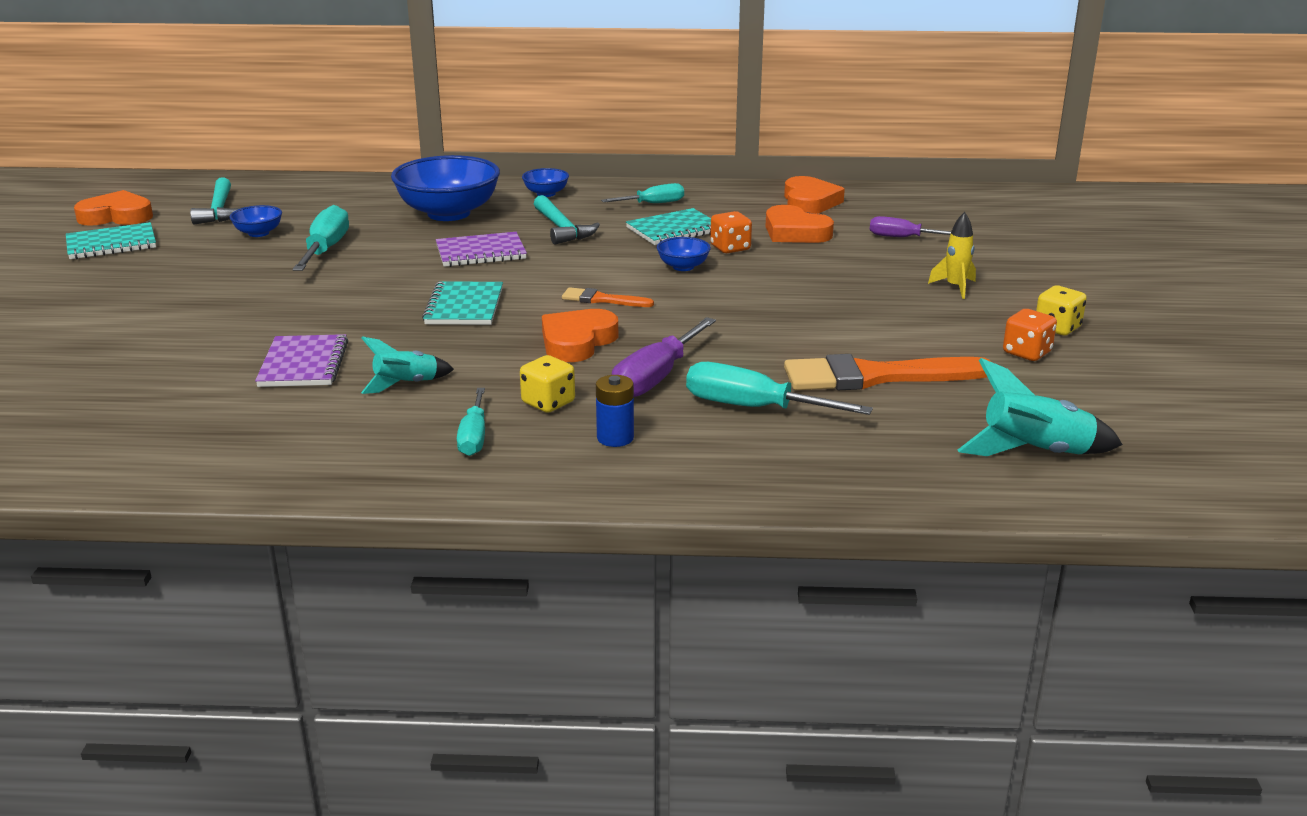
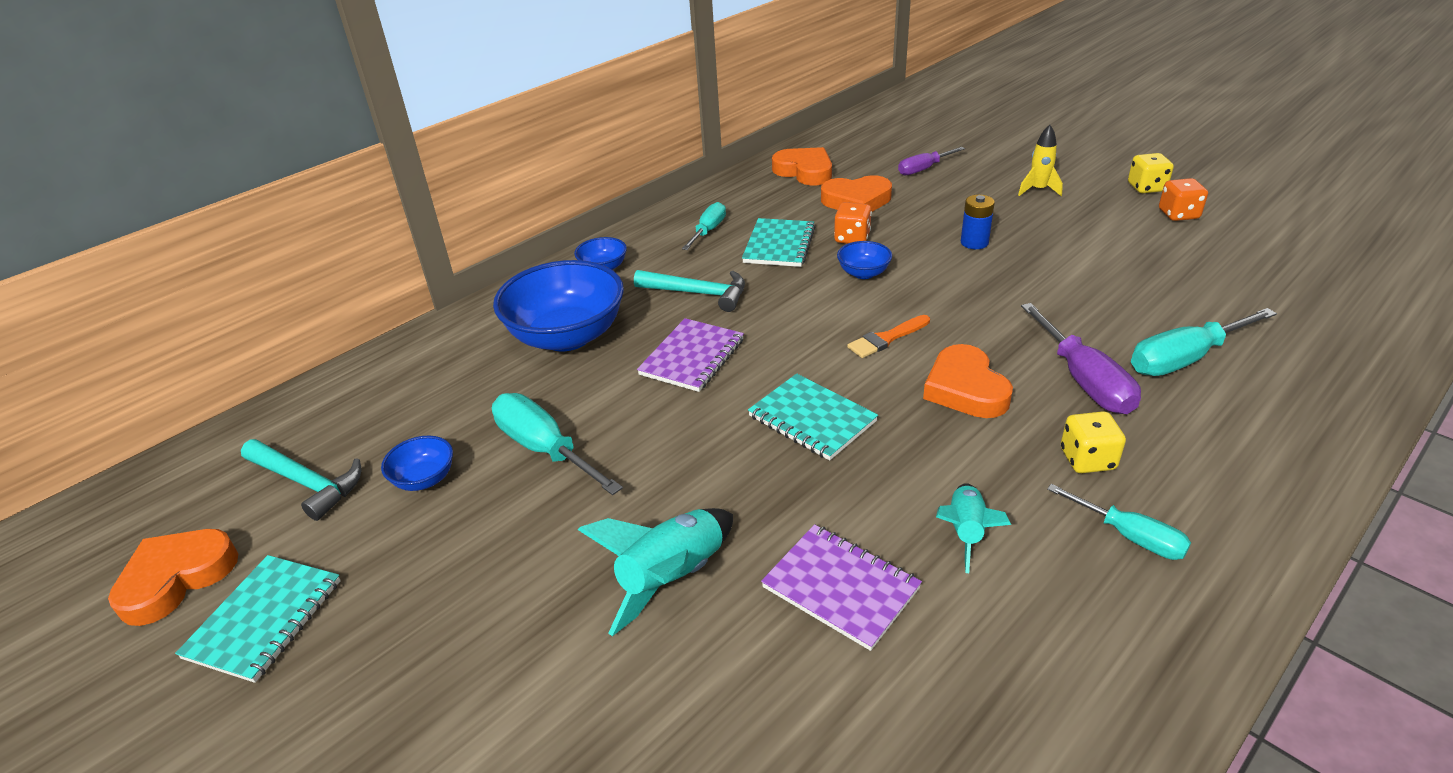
camera: 45 degrees left, 10 degrees up
blue battery [596,375,634,447] -> blue battery moved to [961,195,995,249]
orange brush [784,354,991,390] -> none
turquoise rocket [958,358,1123,456] -> turquoise rocket moved to [578,508,733,636]

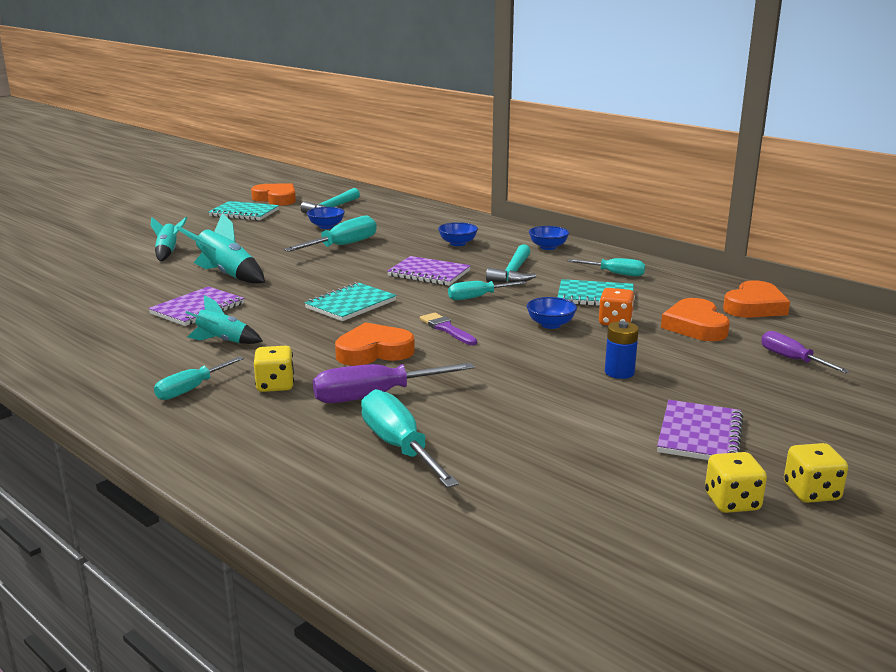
camera: 85 degrees right, 15 degrees down
blue bowl [493,260,624,351] -> blue bowl [438,222,478,246], size x0.46
orange brush [847,315,930,358] -> purple brush [420,313,477,345]
yellow rocket [1018,125,1063,196] -> none
orange dice [1159,178,1208,221] -> yellow dice [705,452,767,513]
none -> turquoise rocket [151,217,187,261]
none -> turquoise screwdriver [448,281,527,300]
none -> purple notebook [657,400,743,460]

